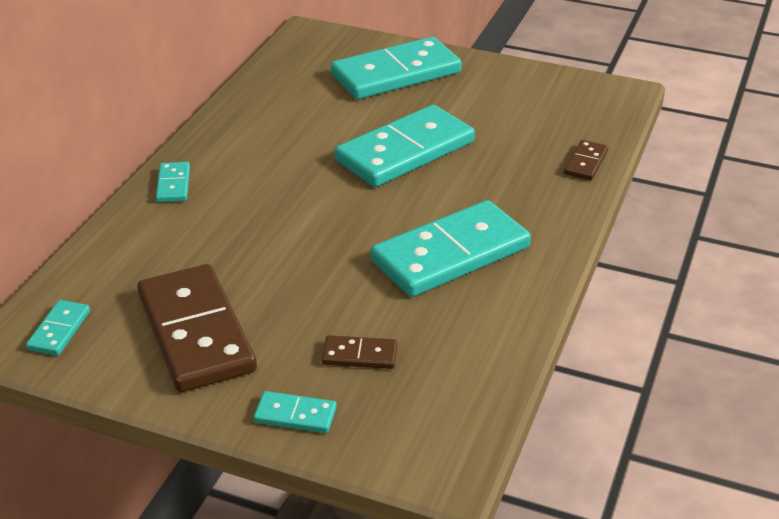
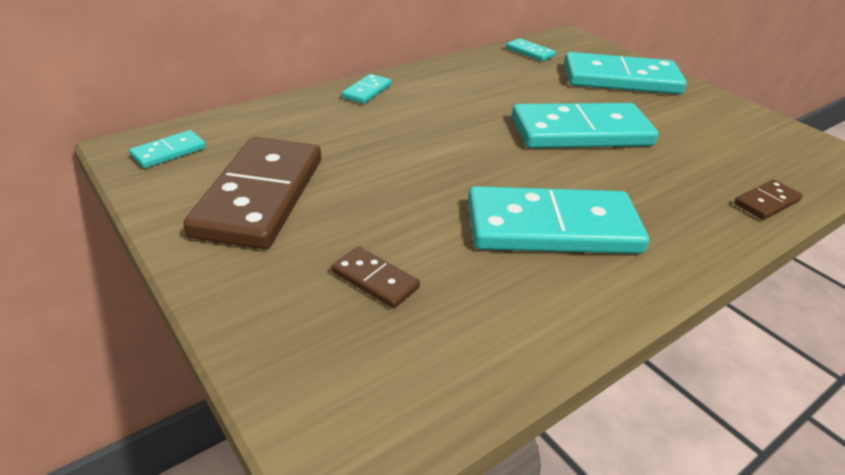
camera: 30 degrees right, 0 degrees up
turquoise domino [254,391,337,433] -> turquoise domino moved to [506,38,556,62]

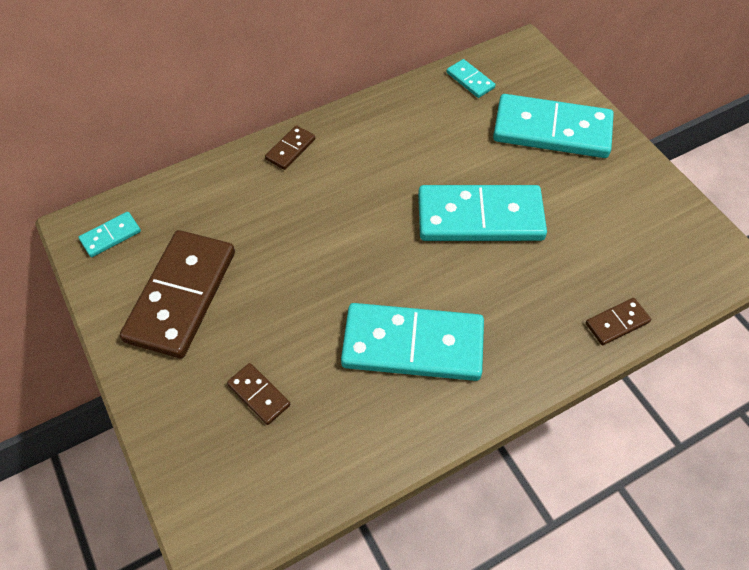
camera: 10 degrees right, 20 degrees up
turquoise domino [342,74,392,104] -> brown domino [265,125,315,170]

